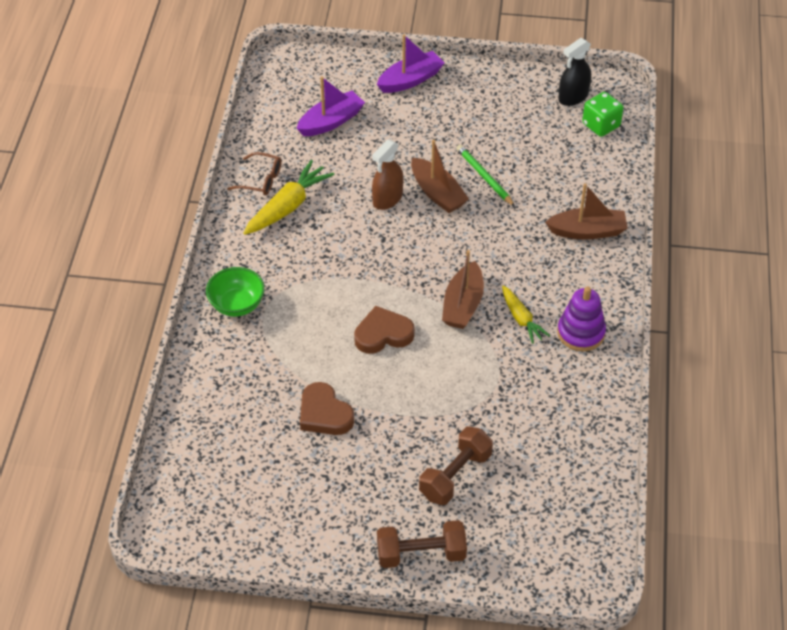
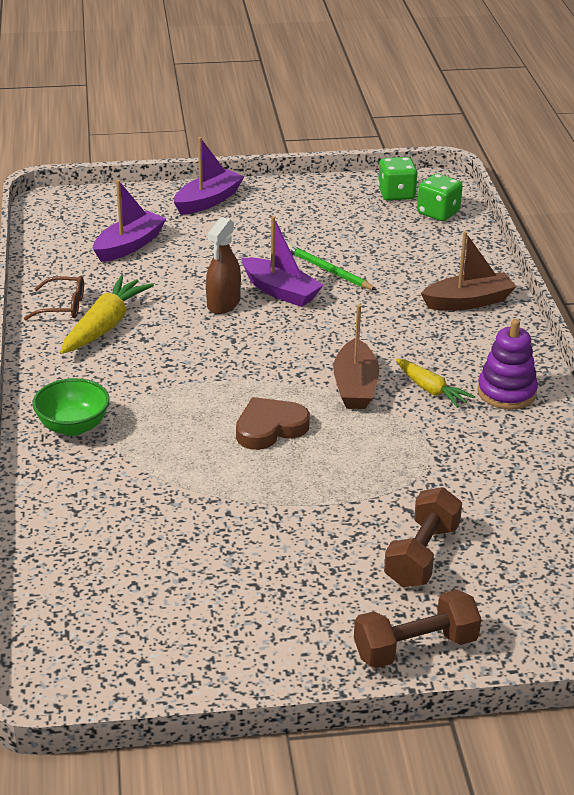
camera: 15 degrees left, 15 degrees down
brown heart [300,382,354,435] -> none
brown boat [411,140,469,213] -> purple boat [242,216,323,307]
black spray bottle [558,38,591,106] -> green dice [378,157,418,201]

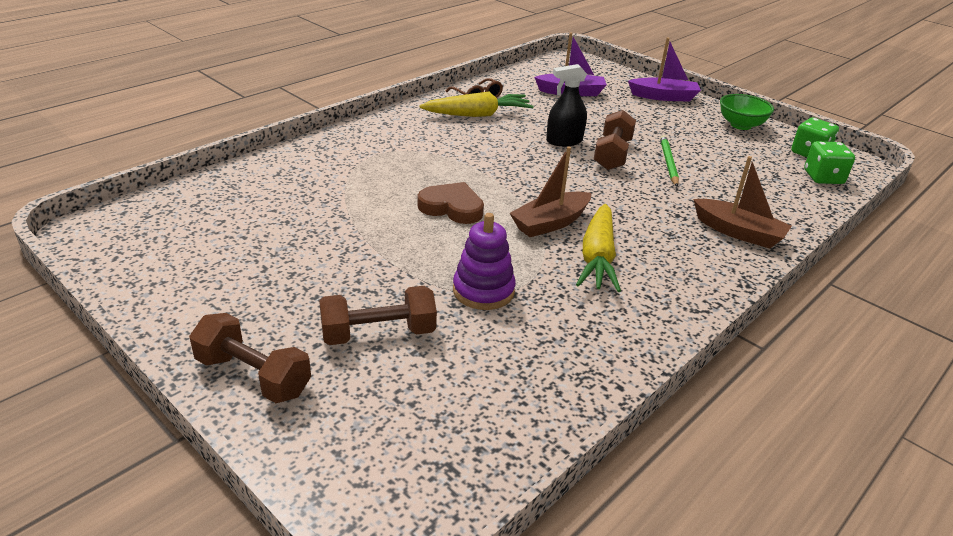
camera: 50 degrees right, 0 degrees up
green bowl [32,378,110,436] -> green bowl moved to [720,94,774,130]
brown spray bottle [206,217,241,314] -> black spray bottle [546,64,587,146]
purple boat [242,216,323,307] -> brown dumbbell [594,110,636,170]
yellow carrot [396,359,475,408] -> yellow carrot [576,204,621,292], size x1.60
purple stacking toy [478,319,538,410] -> purple stacking toy moved to [453,213,516,310]

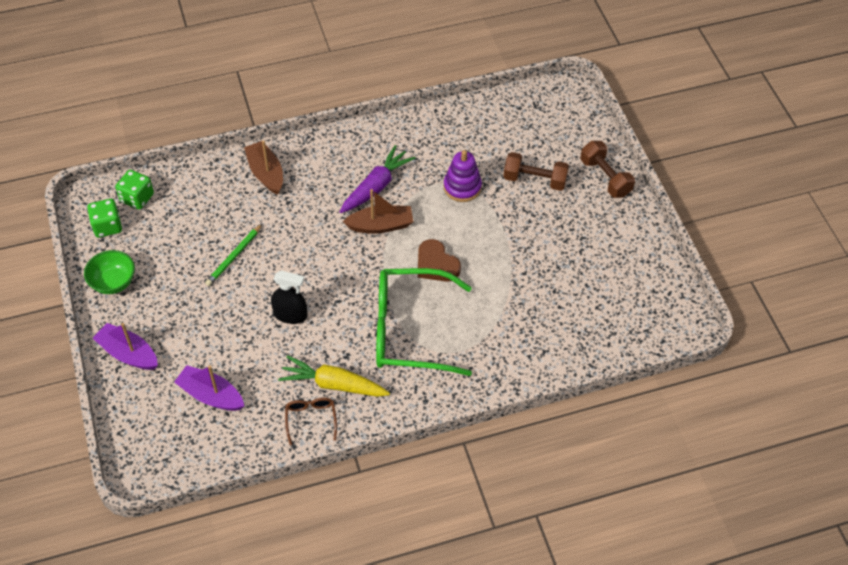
camera: 150 degrees left, 20 degrees up
yellow carrot [576,204,621,292] -> purple carrot [340,145,415,213]
brown dumbbell [594,110,636,170] -> none
none -> green glasses [376,268,472,376]

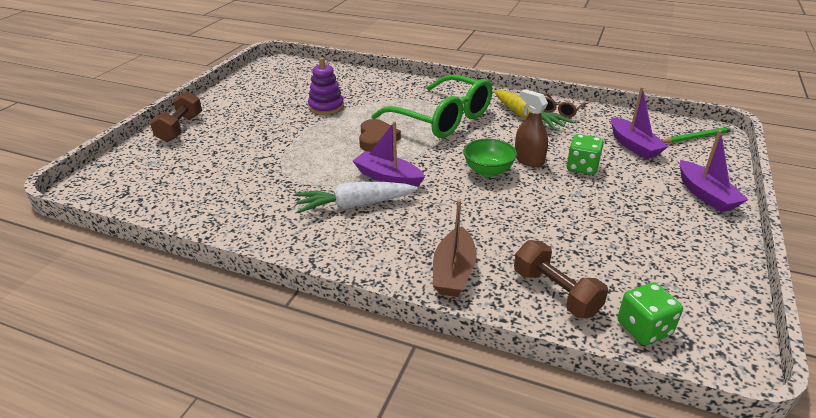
camera: 140 degrees left, 20 degrees down
green bowl [84,250,135,294] -> green bowl moved to [463,139,517,177]
green dice [87,199,122,238] -> green dice moved to [567,134,604,175]
green pencil [205,224,262,286] -> green pencil moved to [662,126,734,143]
black spray bottle [271,270,307,324] -> brown spray bottle [515,89,548,167]
purple carrot [340,145,415,213] -> white carrot [295,182,418,213]
brown boat [343,189,413,234] -> purple boat [353,121,425,187]
purple stacking toy [444,150,482,202] -> purple stacking toy moved to [308,57,344,115]
brown dumbbell [503,152,569,191] -> brown dumbbell moved to [514,240,608,318]

